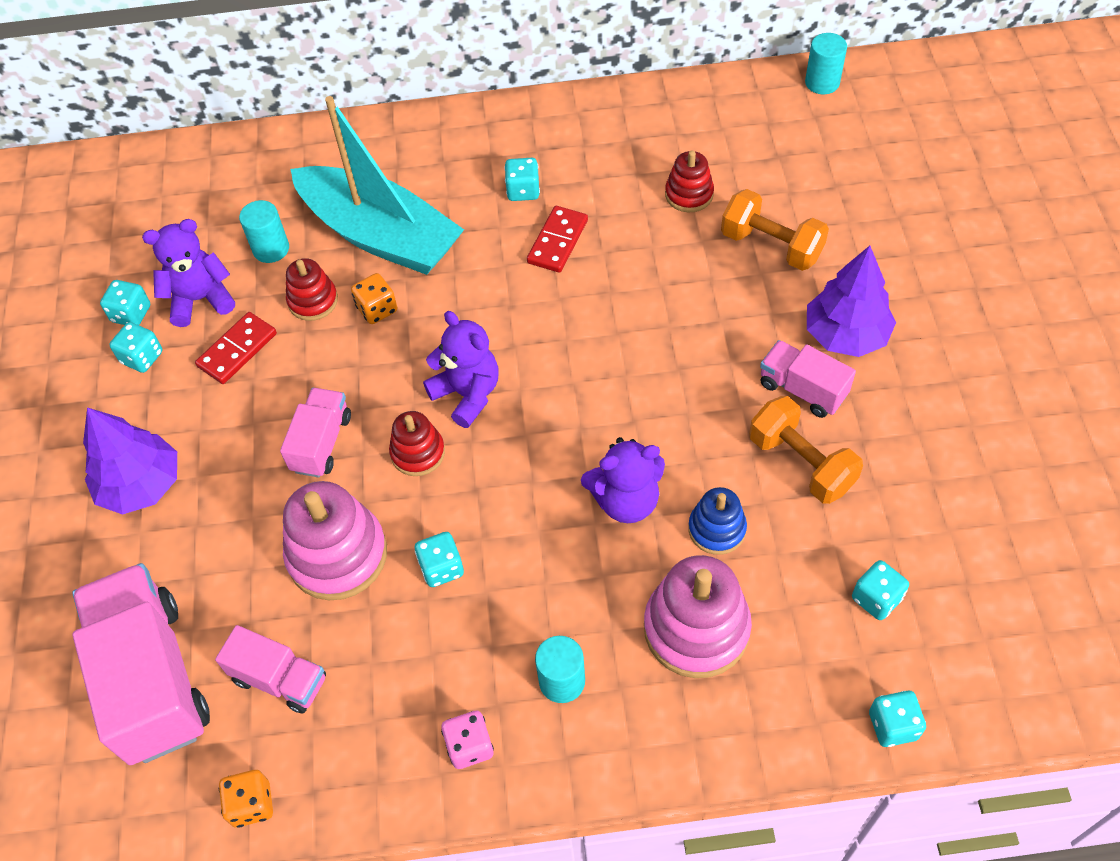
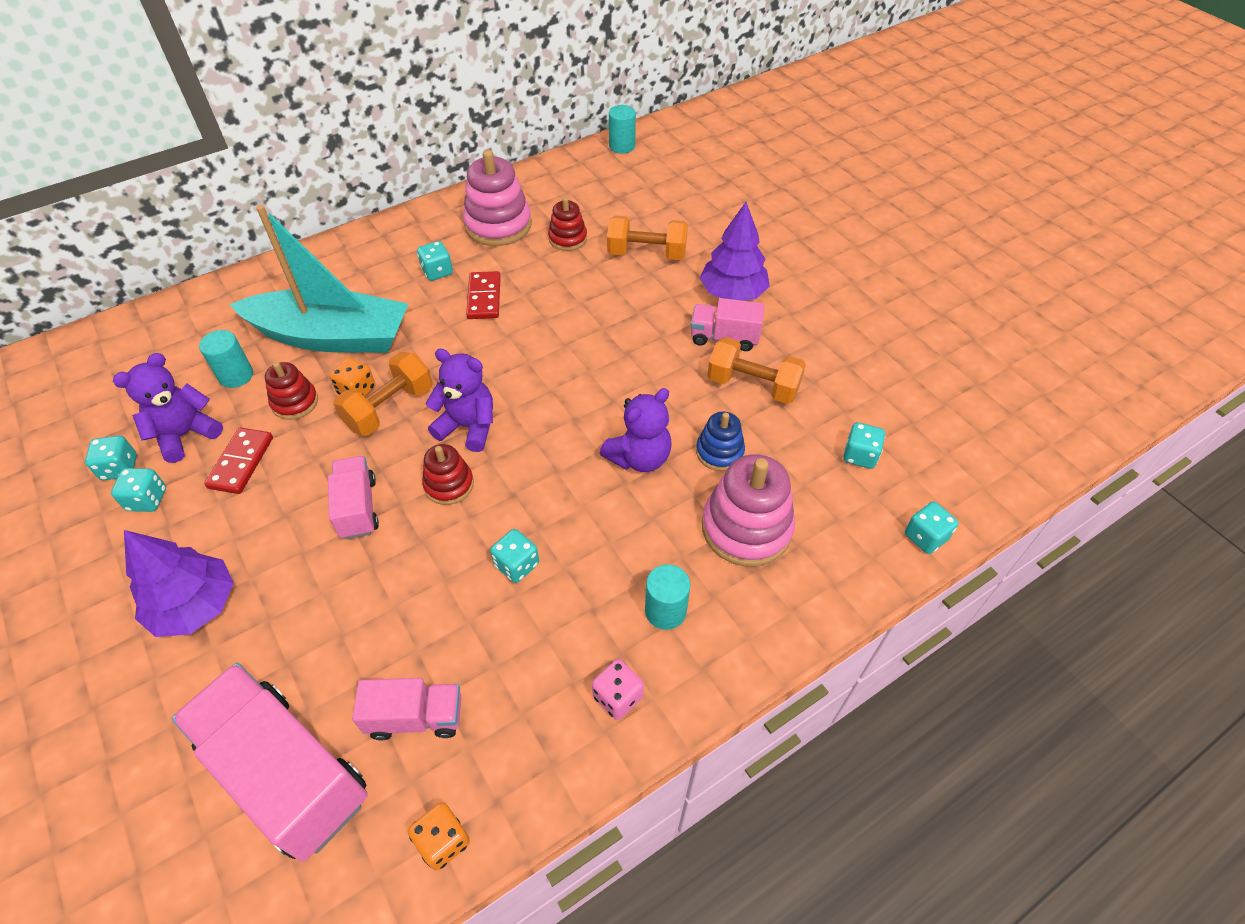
camera: 30 degrees left, 5 degrees down
pink stacking toy [283,481,387,600] -> pink stacking toy moved to [463,150,532,246]
none -> orange dumbbell [333,352,433,435]

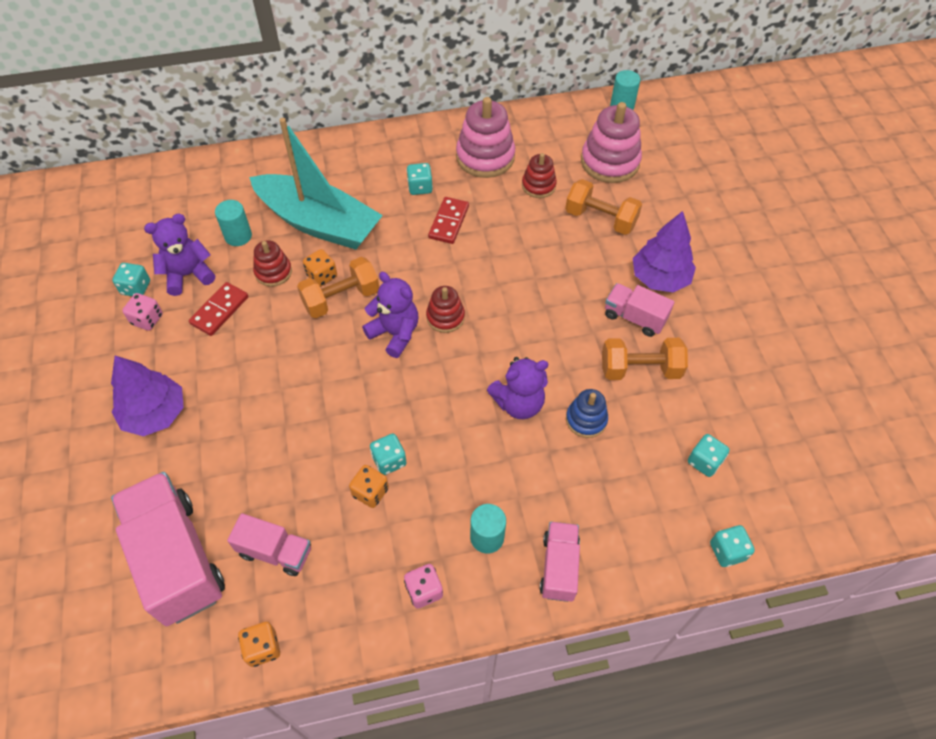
camera: 20 degrees right, 5 degrees up
turquoise dice [111,468,166,512] -> pink dice [122,293,163,331]
pink truck [328,456,379,539] -> pink truck moved to [540,522,580,602]
red stacking toy [422,444,474,505] -> red stacking toy moved to [426,286,465,333]
pink stacking toy [702,454,795,567] -> pink stacking toy moved to [581,102,642,183]
orange dumbbell [707,337,806,404] -> orange dumbbell turned 45 degrees counterclockwise [602,338,688,380]
none -> orange dice [349,465,389,508]

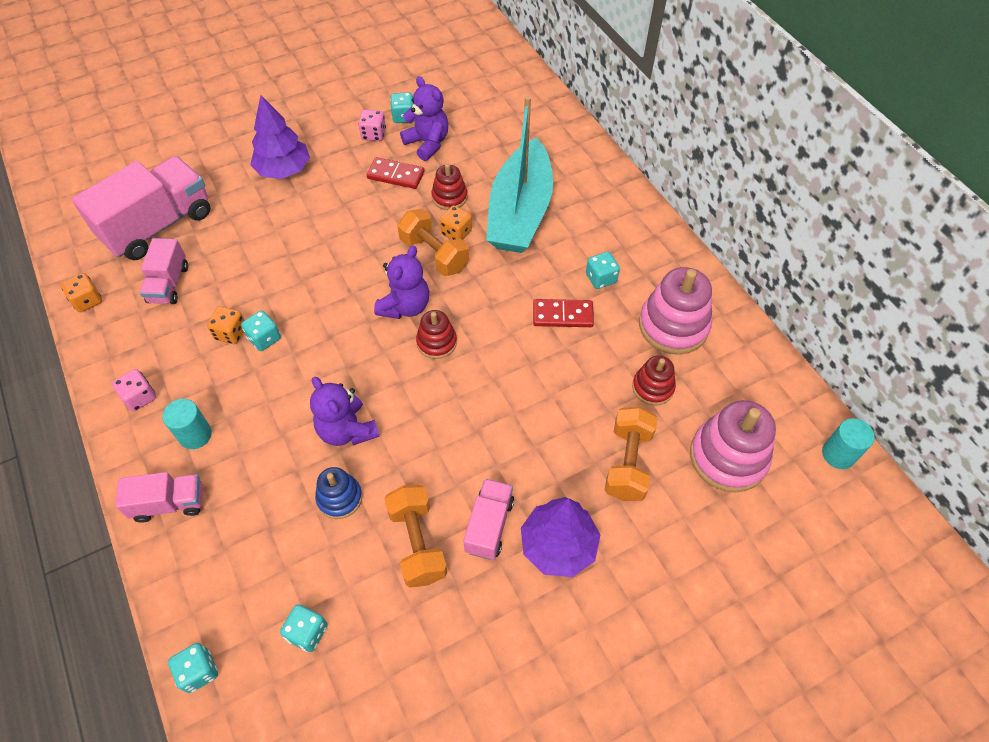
camera: 75 degrees right, 0 degrees up
turquoise cylinder [215,200,252,246] -> none

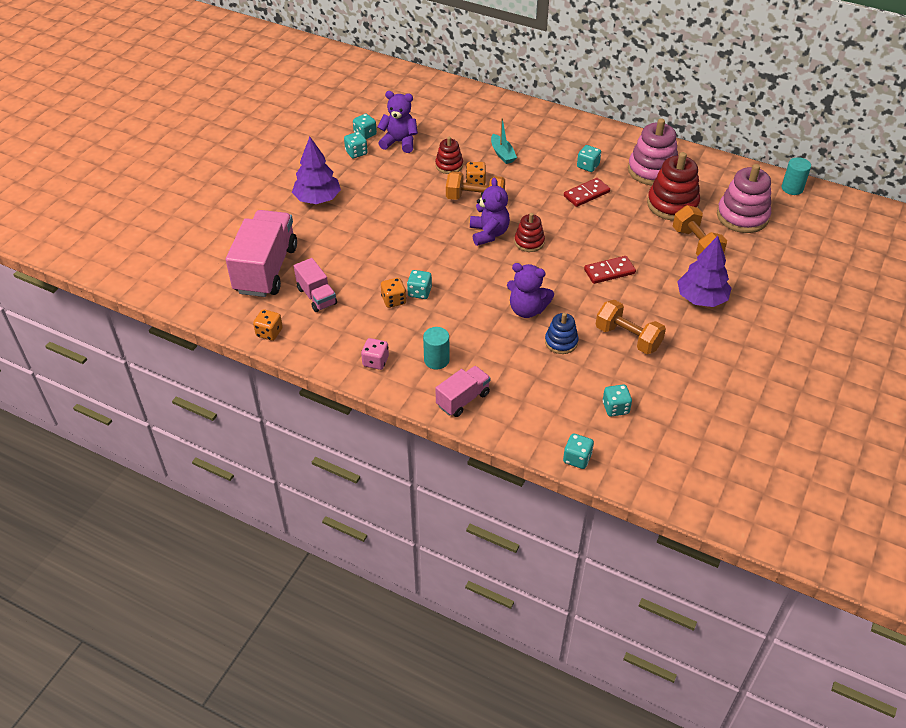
camera: 35 degrees left, 10 degrees down
pink dice [358,110,386,141] -> turquoise dice [344,132,368,158]
red domino [367,157,424,189] -> red domino moved to [584,256,636,284]
pink truck [463,479,514,560] -> none
turquoise boat [486,96,553,253] -> turquoise boat [491,118,517,164], size x0.40
red stacking toy [632,355,676,406] -> red stacking toy [647,152,700,221], size x1.75

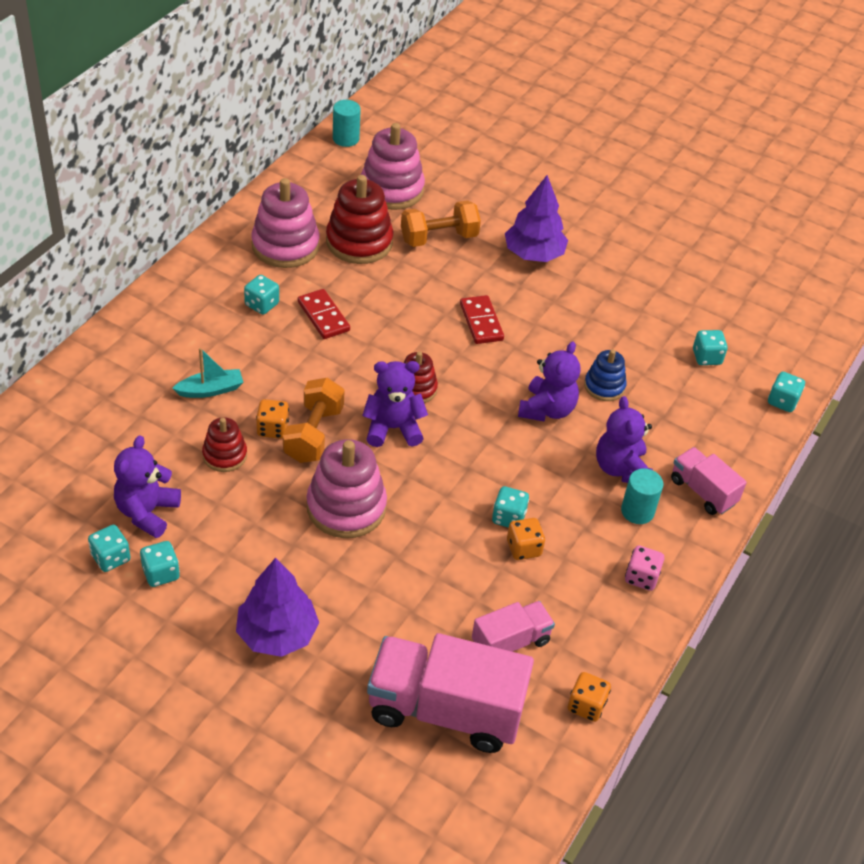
camera: 90 degrees left, 0 degrees up
orange dumbbell [596,300,666,354] -> none
none -> pink stacking toy [307,439,387,538]
none -> purple teddy bear [596,396,653,483]

